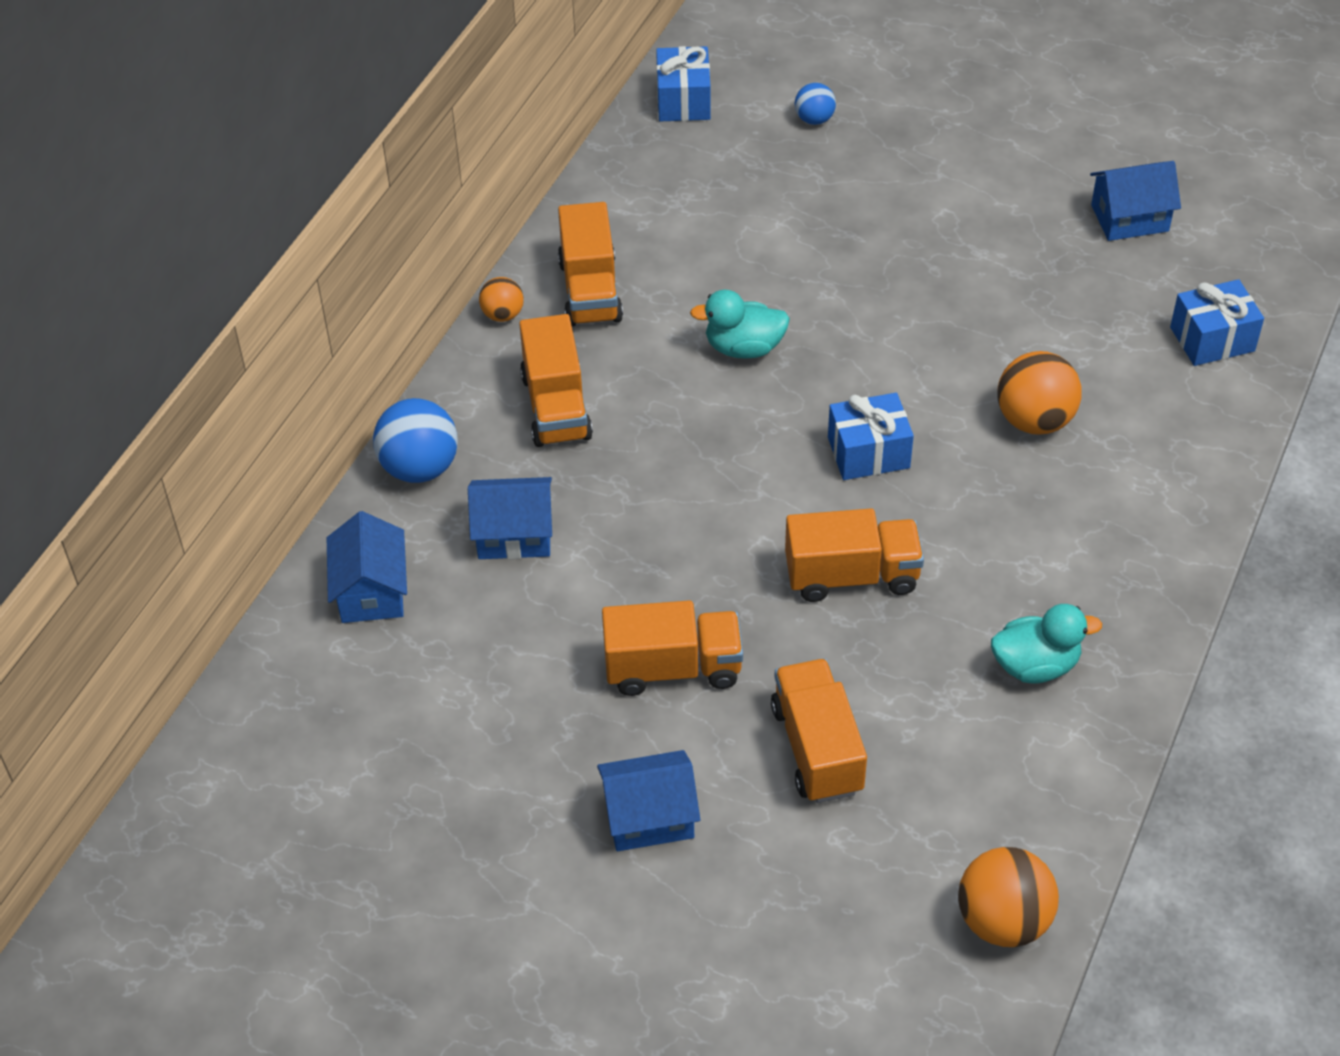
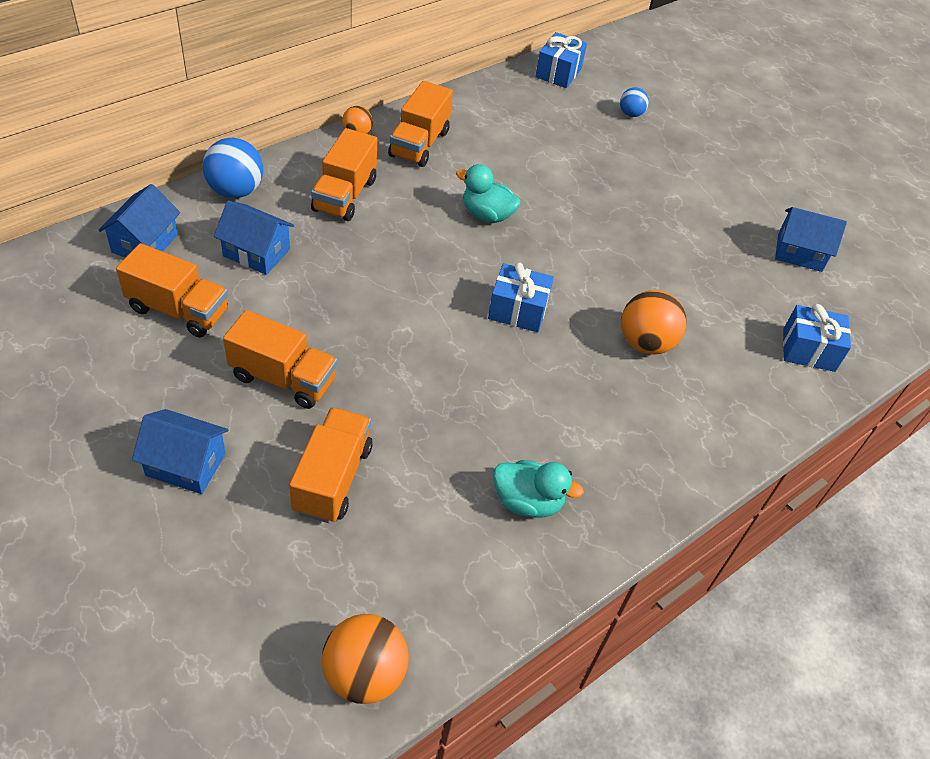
camera: 20 degrees right, 0 degrees up
orange truck [785,508,924,602] -> orange truck moved to [116,243,228,338]

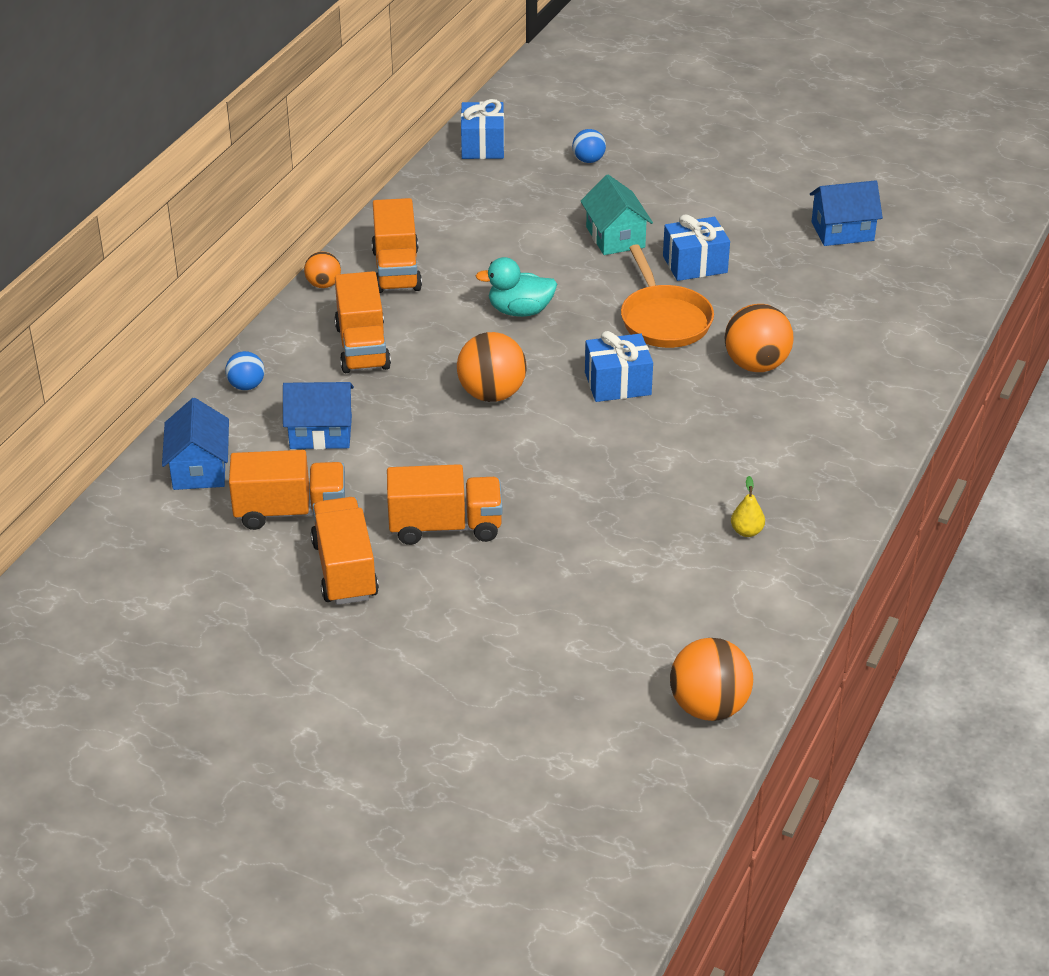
camera: 20 degrees left, 10 degrees down
blue house [132,409,229,494] -> none
blue ball [203,138,263,198] -> blue ball [225,351,265,390], size x0.56
orange truck [289,407,373,523] -> orange truck moved to [311,497,379,605]
turquoise duck [493,460,584,518] -> yellow pear [731,476,765,537]
blue gift [783,304,851,372] -> blue gift moved to [663,214,730,281]
none -> orange ball [457,332,527,402]
none -> turquoise house [580,175,653,255]
none -> orange pan [621,244,714,348]

